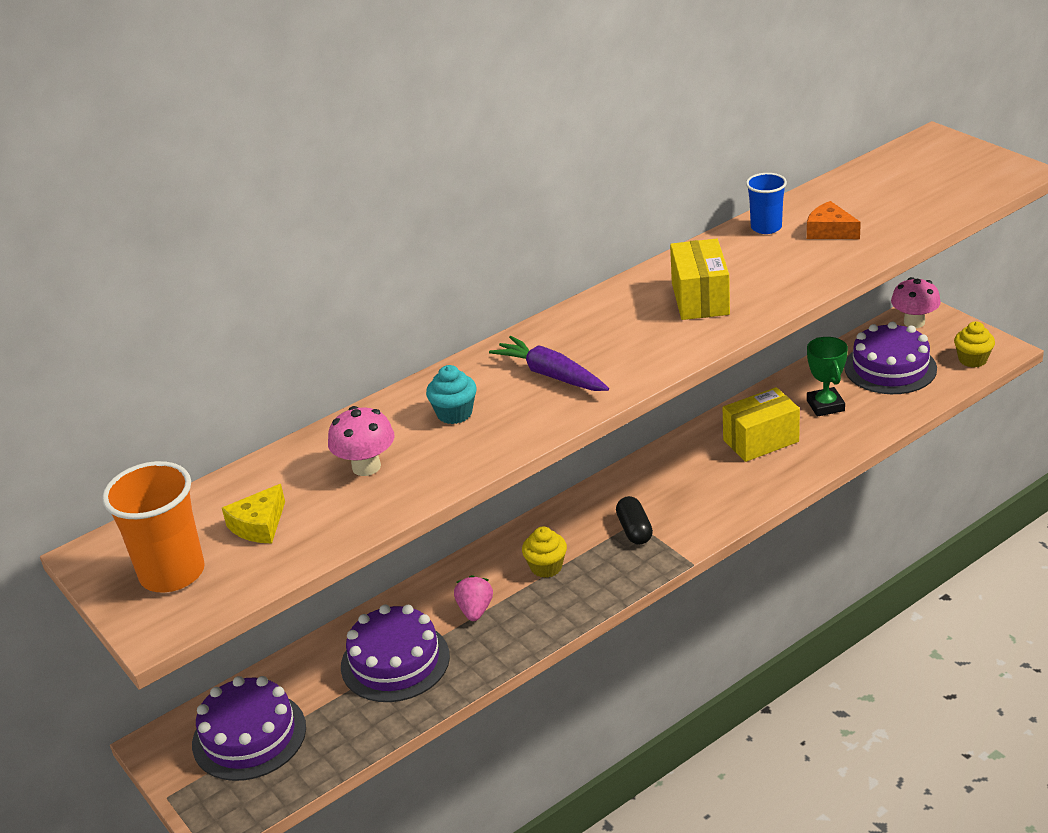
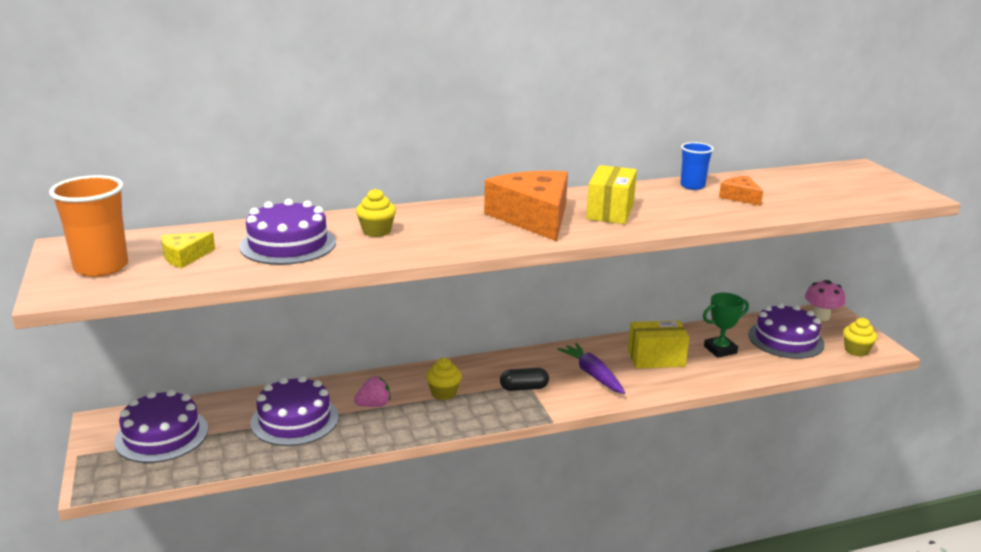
camera: 15 degrees right, 10 degrees down
pink mushroom [328,406,395,476] -> purple cake [239,199,336,265]
turquoise cupcake [426,365,477,424] -> yellow cupcake [356,189,396,237]
pink strawberry [454,575,493,621] -> pink strawberry turned 45 degrees clockwise [354,376,391,407]
purple carrot [489,336,609,391] -> purple carrot moved to [557,343,625,394]
black capsule [616,496,653,545] -> black capsule turned 75 degrees clockwise [500,368,549,391]
green trophy [807,337,848,417] -> green trophy turned 60 degrees clockwise [703,293,749,358]
none -> orange cheese [484,171,568,241]

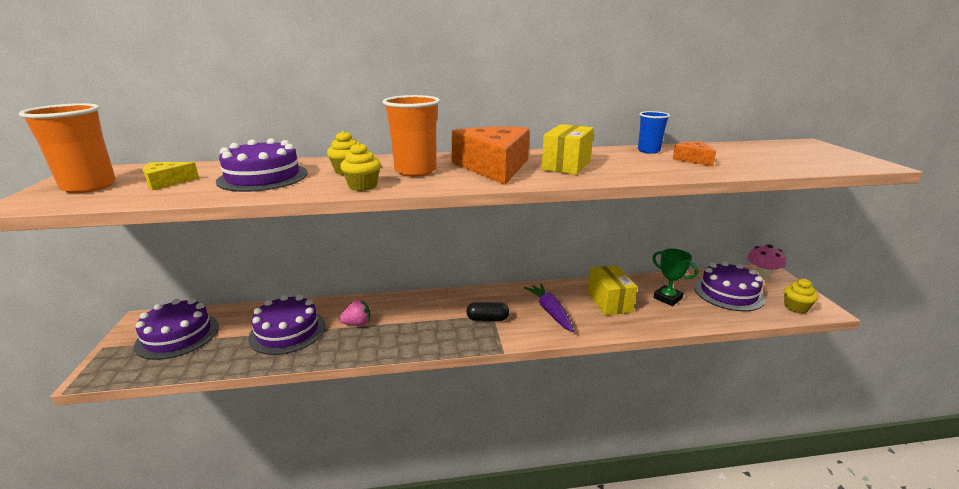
camera: 10 degrees right, 0 degrees up
yellow cupcake [426,358,462,400] -> yellow cupcake moved to [340,142,381,191]
yellow box [628,321,689,368] -> yellow box turned 75 degrees clockwise [587,265,637,315]
green trophy [703,293,749,358] -> green trophy turned 60 degrees clockwise [652,248,698,306]
none -> orange cup [383,95,440,176]

